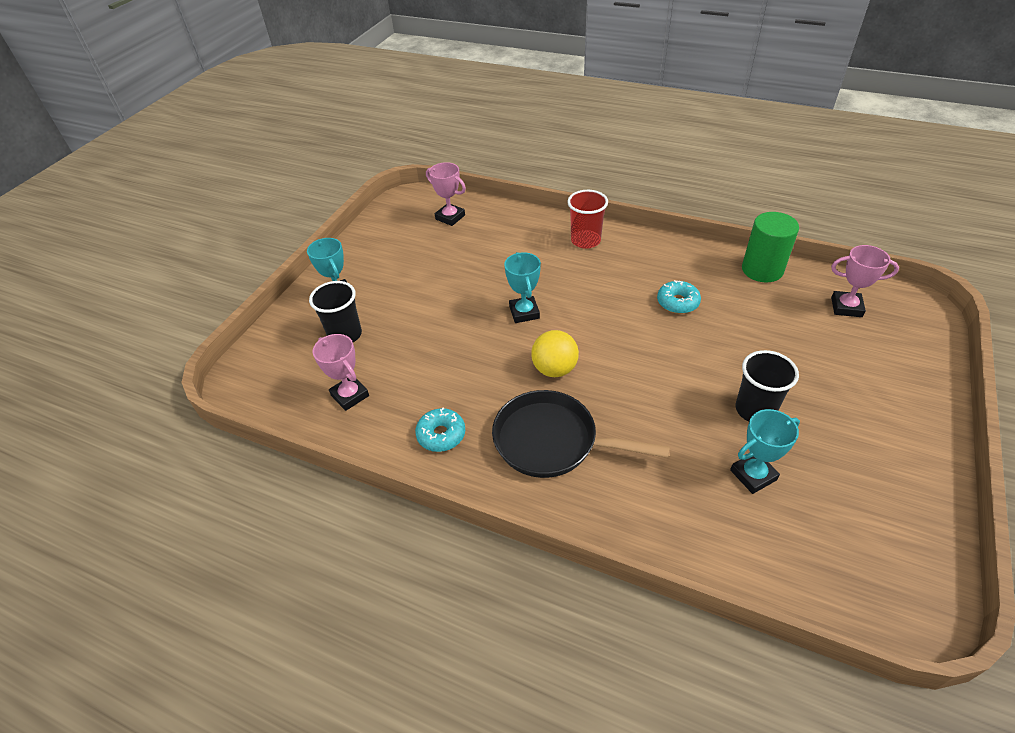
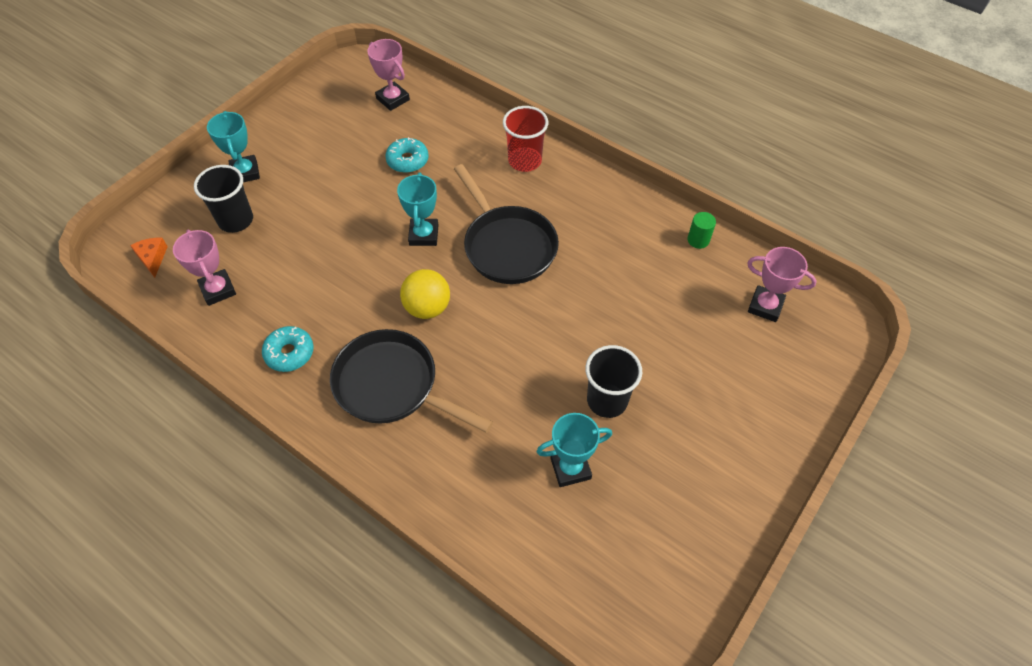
camera: 10 degrees right, 10 degrees up
turquoise donut [657,280,701,314] -> turquoise donut moved to [385,137,429,173]
green cylinder [742,212,799,283] -> green cylinder [688,212,716,249], size x0.49
none -> orange cheese [130,238,168,278]
none -> black pan [454,164,559,284]

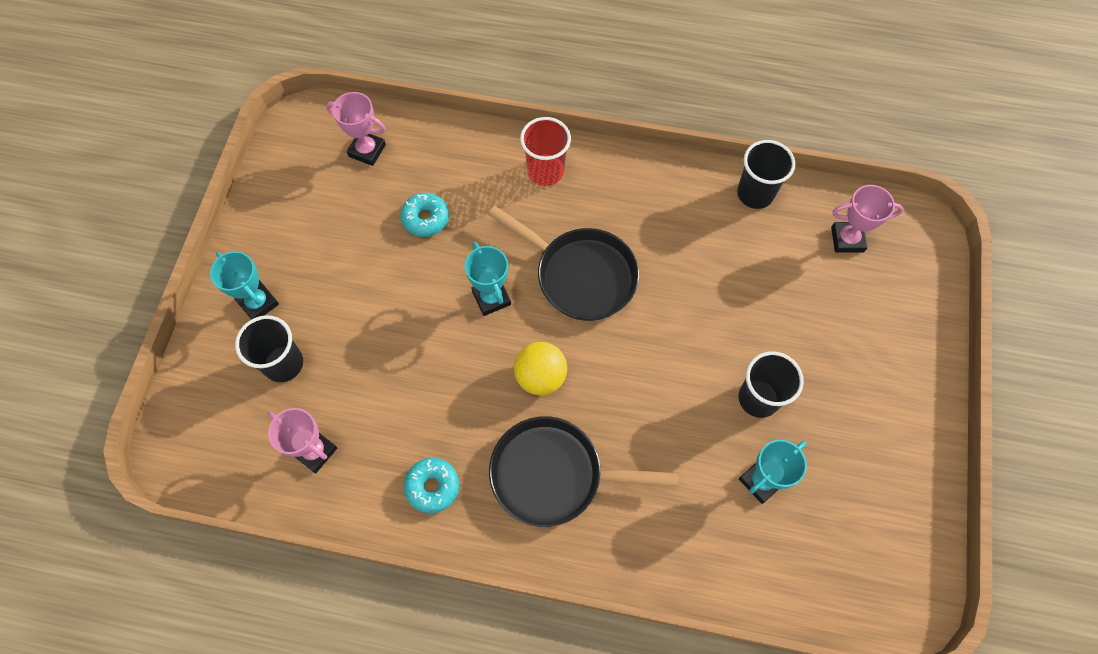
camera: 25 degrees left, 10 degrees up
orange cheese [130,238,168,278] -> none
green cylinder [688,212,716,249] -> black cup [737,140,795,209]

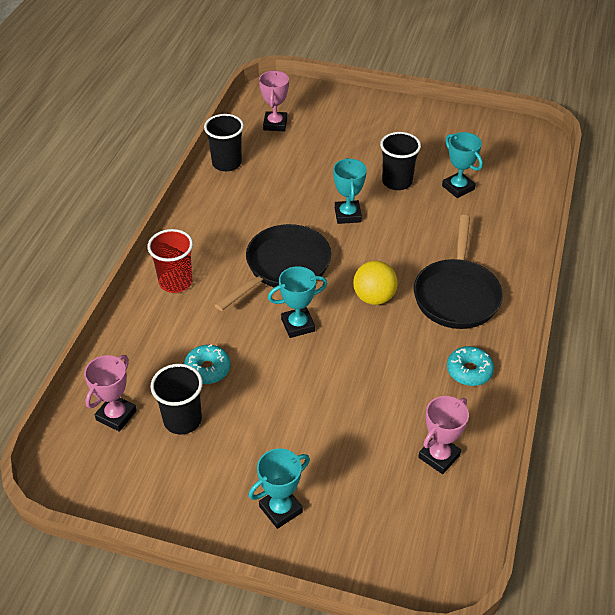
camera: 85 degrees left, 20 degrees down
black cup [235,315,303,382] -> black cup moved to [150,364,203,435]
none -> turquoise trophy [333,158,367,224]

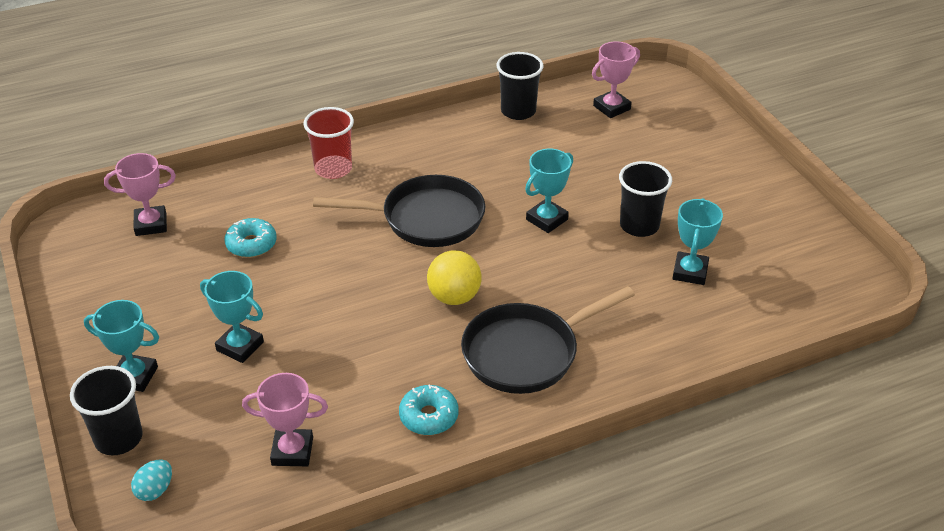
camera: 50 degrees right, 5 degrees down
black cup [150,364,203,435] -> black cup moved to [70,366,143,455]
turquoise trophy [268,266,327,338] -> turquoise trophy moved to [200,271,264,363]
none -> turquoise egg [131,459,172,501]

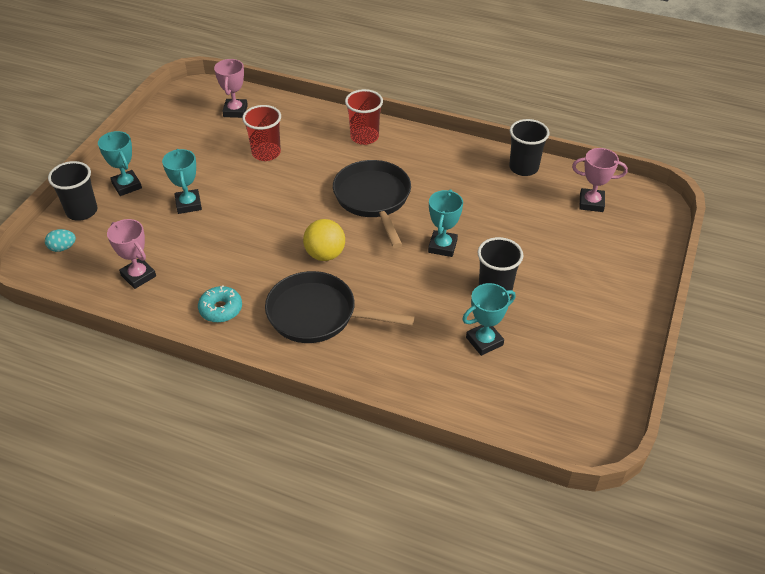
camera: 45 degrees right, 5 degrees up
pink trophy [104,153,176,236] -> pink trophy turned 60 degrees clockwise [214,59,248,118]
turquoise donut [224,218,277,258] -> red cup [242,105,281,161]
black pan [313,175,485,247] -> black pan turned 150 degrees counterclockwise [333,160,411,248]
turquoise trophy [525,149,573,233] -> turquoise trophy turned 75 degrees counterclockwise [428,189,463,257]

